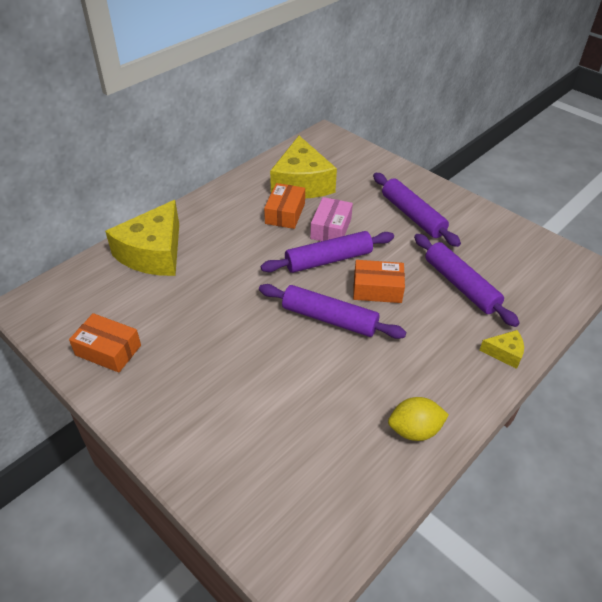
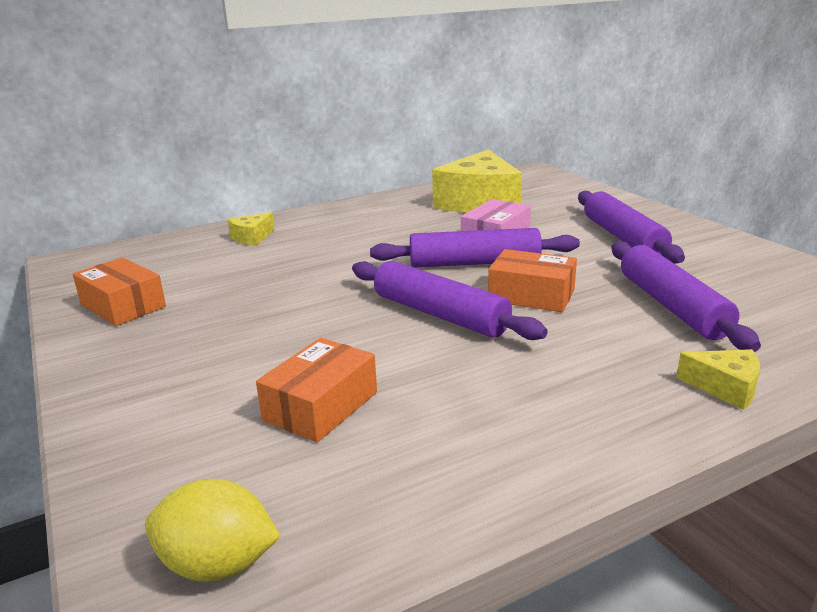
camera: 20 degrees right, 20 degrees down
yellow cheese [105,200,179,276] -> yellow cheese [228,212,275,246], size x0.44
orange box [264,183,305,229] -> orange box moved to [256,338,377,442]
yellow lemon [388,397,449,441] -> yellow lemon moved to [145,479,281,582]

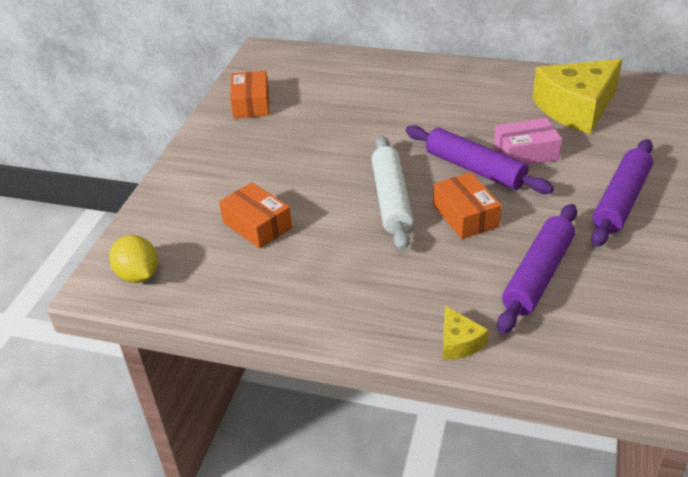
camera: 45 degrees right, 15 degrees up
yellow cheese [228,212,275,246] -> none
orange box [256,338,377,442] -> orange box turned 60 degrees clockwise [219,182,292,249]
purple rolling pin [352,261,548,340] -> white rolling pin [371,136,413,251]

